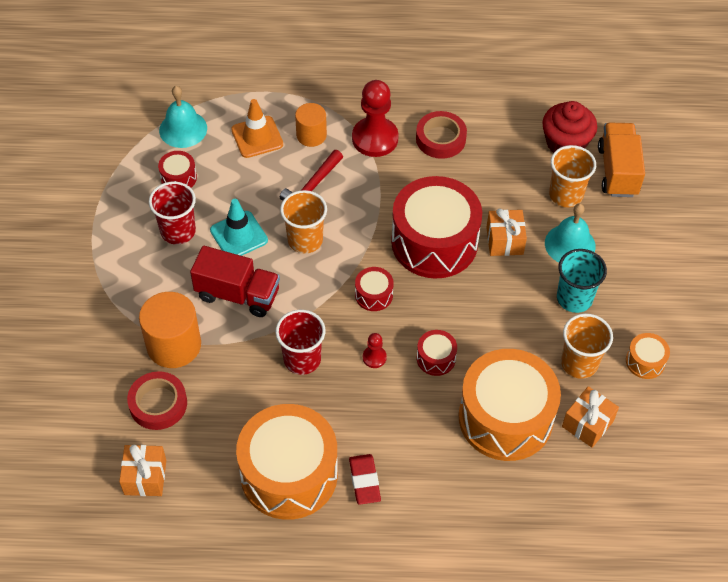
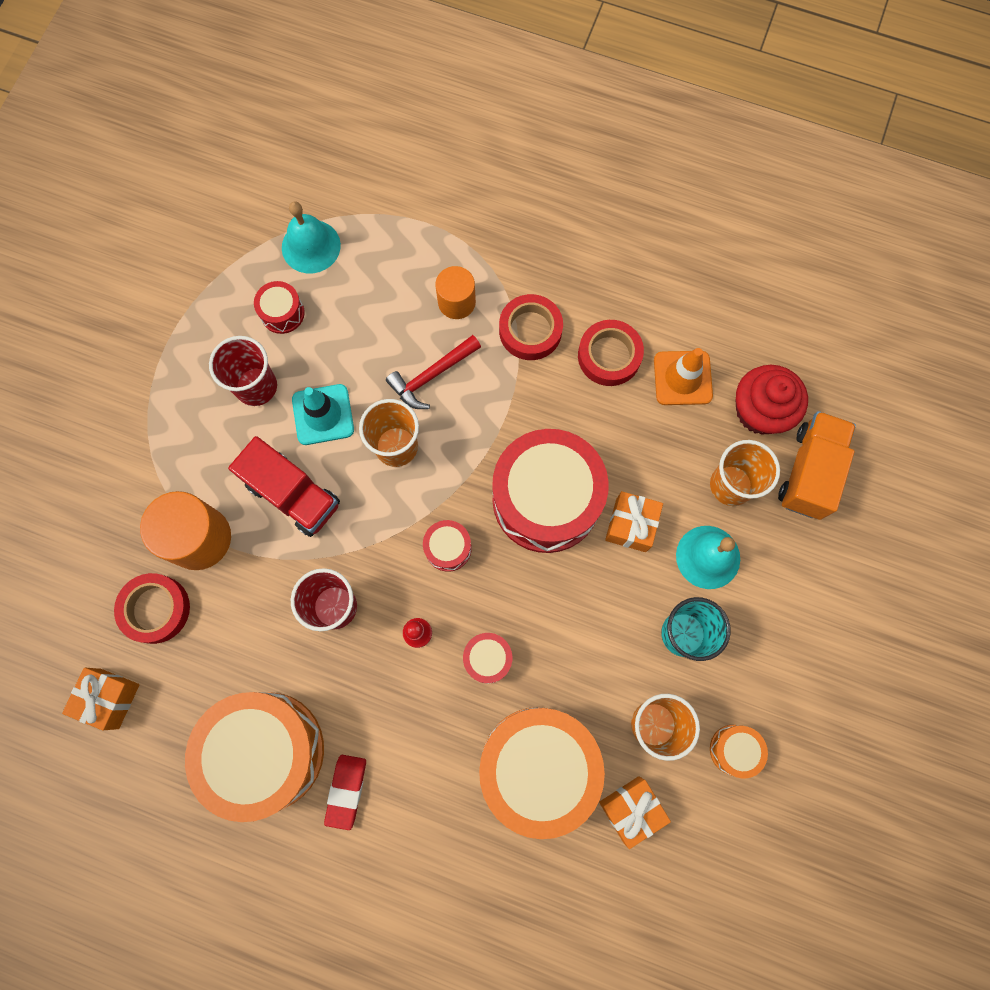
camera: 20 degrees right, 20 degrees up
orange traffic cone [231,99,283,158] -> orange traffic cone moved to [654,348,713,405]
red pawn [352,80,399,157] -> red tape [499,294,563,360]

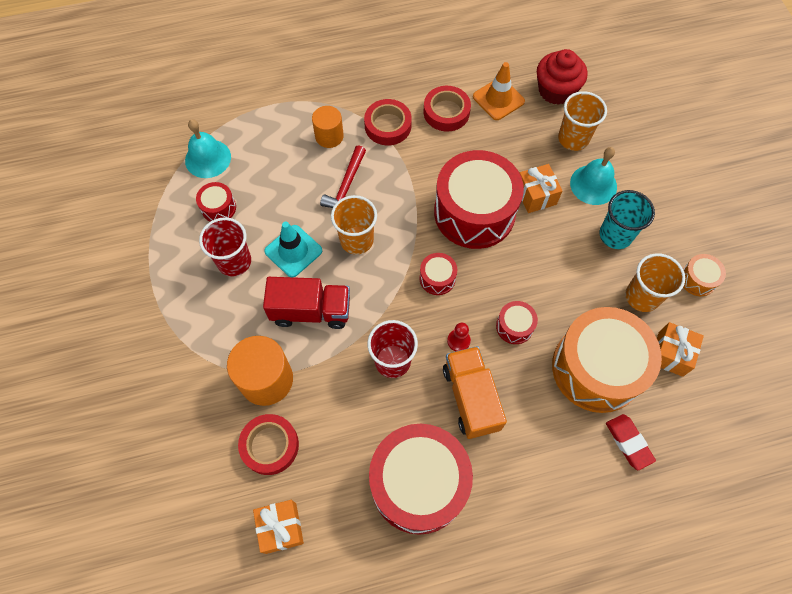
camera: 35 degrees left, 10 degrees down
orange drum [185,692,324,822] -> red drum [369,424,473,535]
red eraser [324,755,366,830] -> red eraser moved to [606,414,656,470]
orange truck [778,411,856,520] -> orange truck moved to [443,346,507,439]

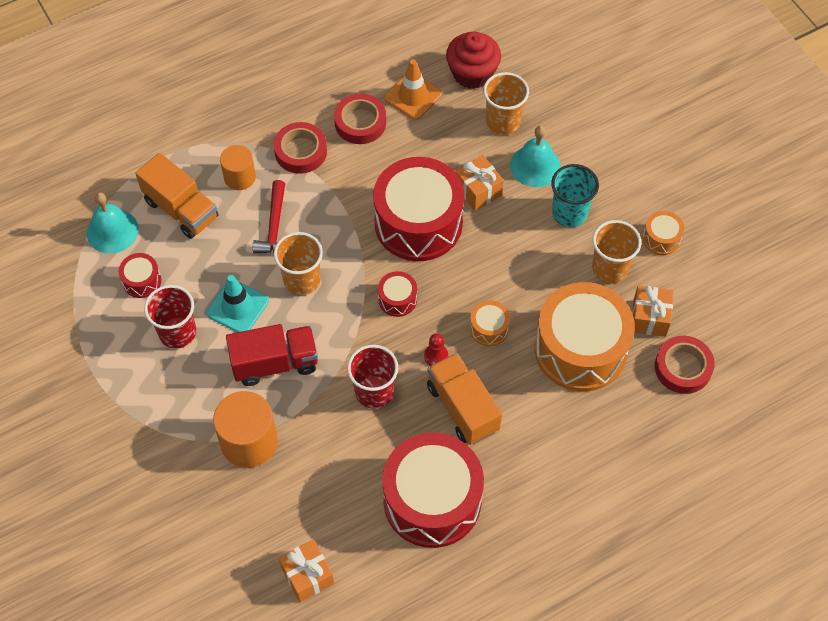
camera: 15 degrees left, 5 degrees down
red tape [238,414,299,475] -> red tape moved to [655,336,715,394]
red drum [496,301,538,344] -> orange drum [470,300,510,346]
red eraser [606,414,656,470] -> none
none -> orange truck [135,153,218,239]

